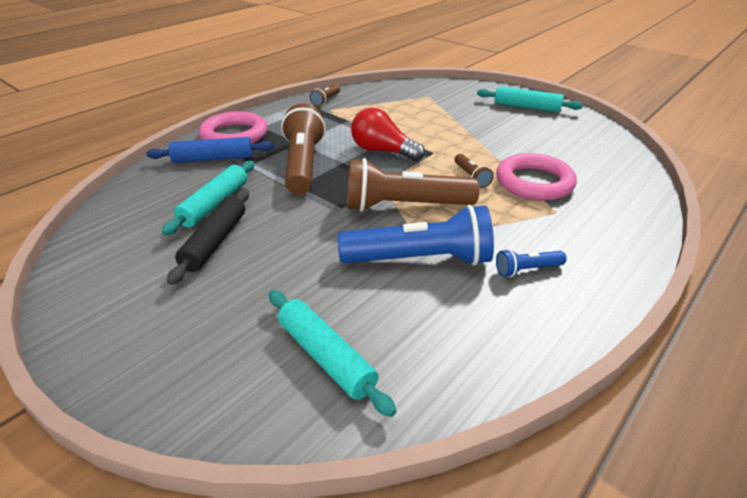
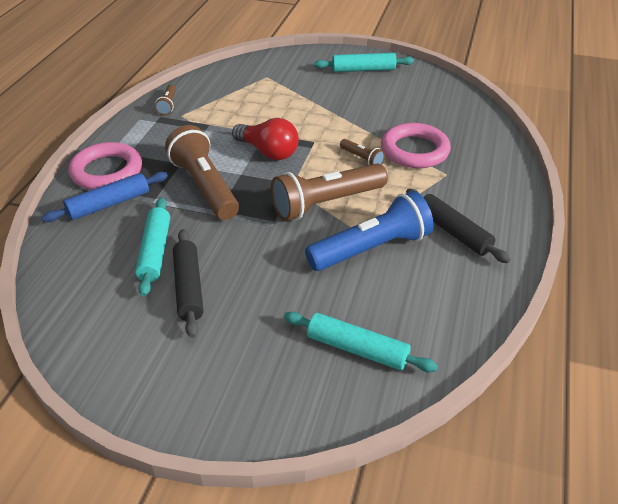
camera: 25 degrees left, 5 degrees up
red light bulb [351,108,425,161] -> red light bulb turned 150 degrees counterclockwise [232,118,298,160]
blue flashlight [496,249,567,277] -> black rolling pin [406,189,511,263]

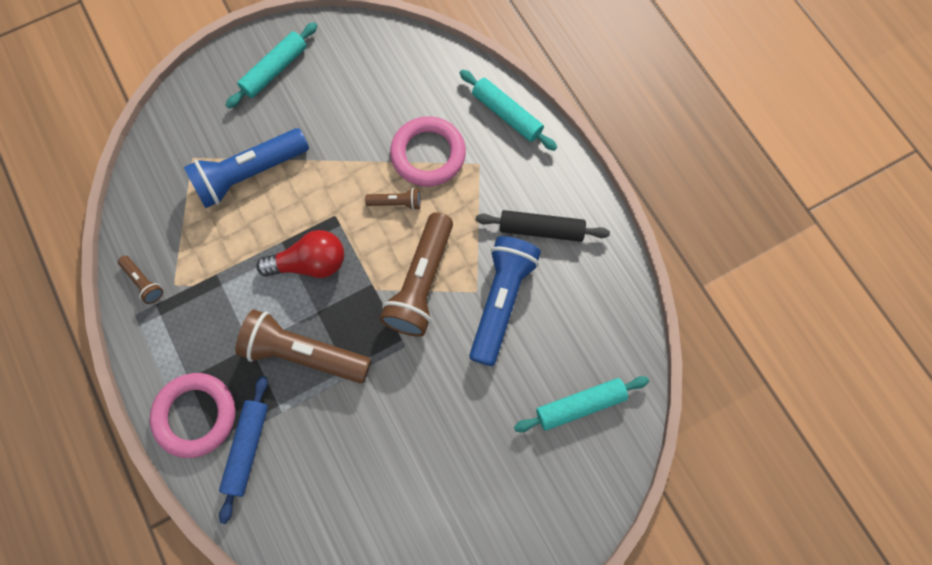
camera: 45 degrees left, 30 degrees up
turquoise rolling pin [135,198,170,297] -> turquoise rolling pin moved to [460,70,557,151]
black rolling pin [173,229,203,338] -> none
none -> blue flashlight [184,128,309,208]

